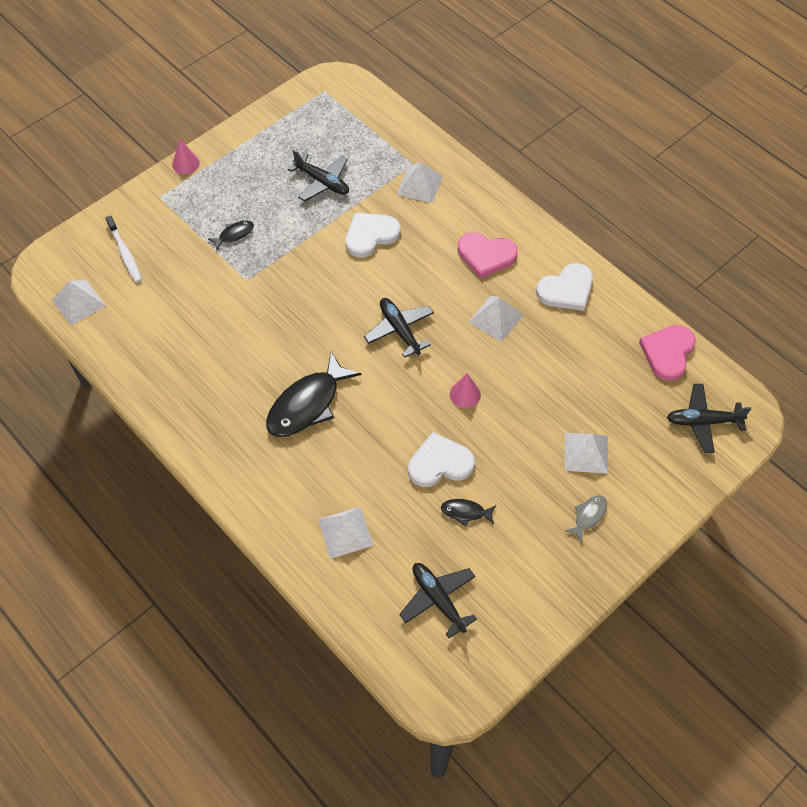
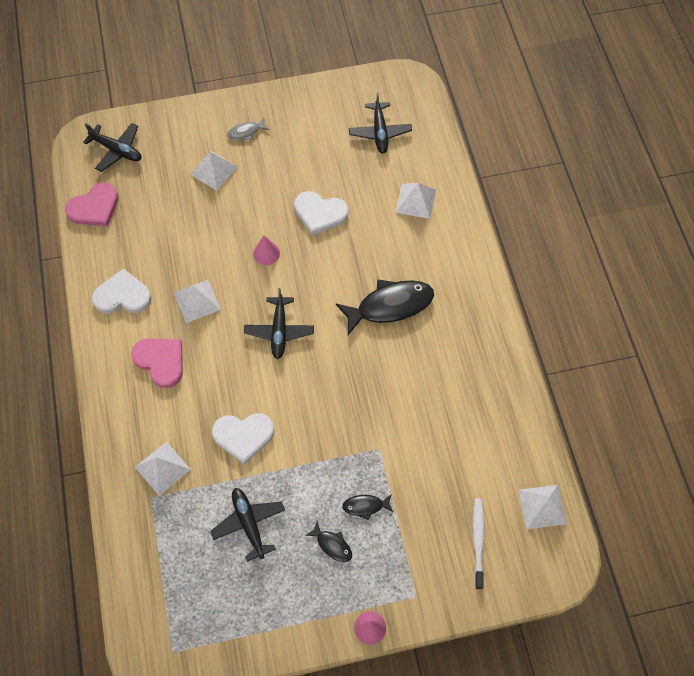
camera: 150 degrees left, 5 degrees up
black fish [441,499,496,526] -> black fish moved to [305,521,352,562]

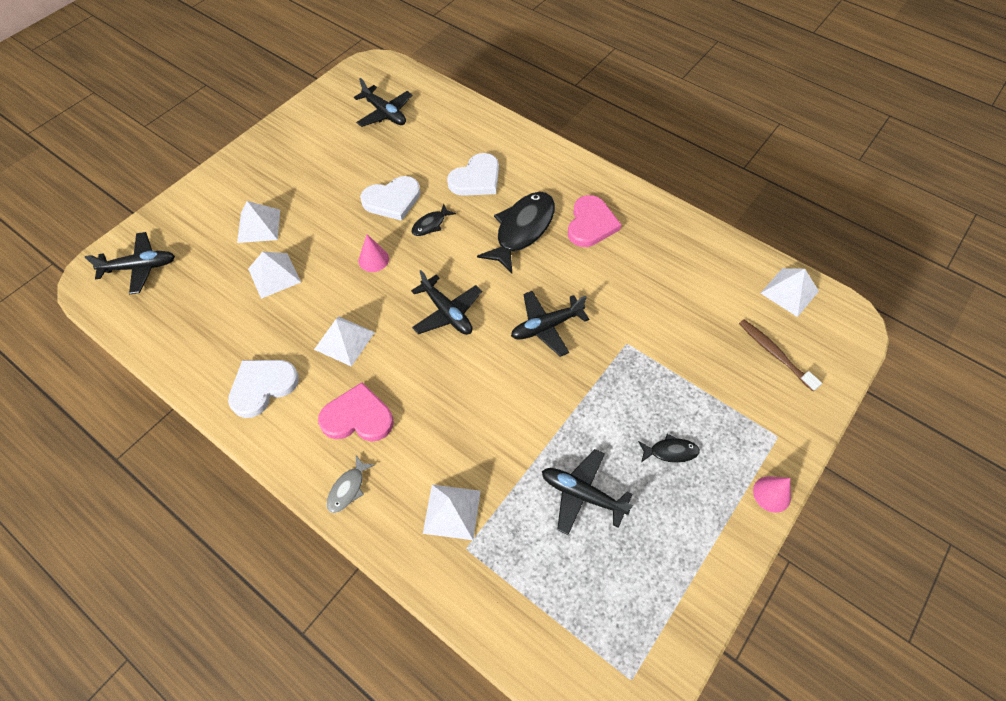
camera: 40 degrees left, 5 degrees down
pink heart [65,183,119,226] -> pink heart moved to [568,195,622,247]
white heart [212,413,274,465] -> white heart moved to [447,153,499,196]
grey fish [227,118,270,140] -> grey fish moved to [326,456,374,513]
black fish [342,495,393,520] -> black fish moved to [411,204,456,236]
white pyramid [396,183,436,219] -> white pyramid moved to [248,252,301,299]
white toothbrush [473,498,484,589] -> brown toothbrush [739,319,822,391]
none -> black plane [511,291,589,357]

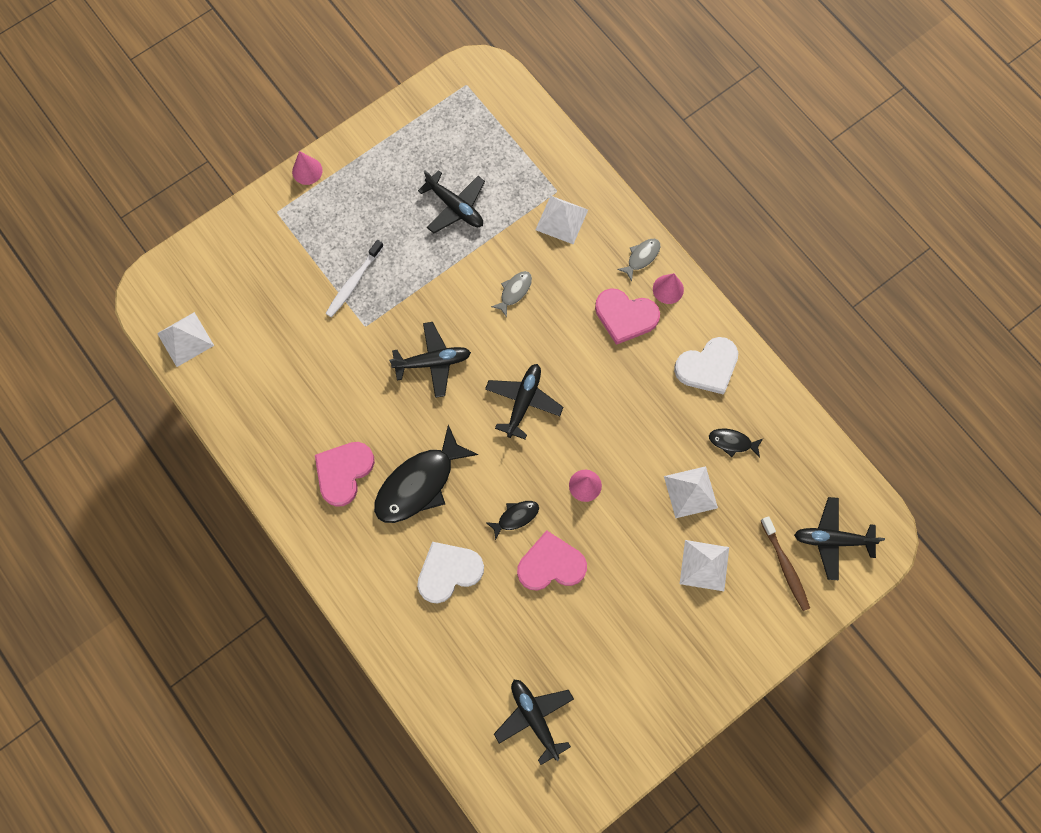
camera: 165 degrees left, 15 degrees up
white pyramid [314,316,375,367] -> none
white heart [360,176,420,221] -> pink heart [517,530,587,591]
black plane [411,270,482,335] -> black plane turned 45 degrees clockwise [485,364,563,439]
black fish [638,434,700,463] -> black fish moved to [709,429,763,458]
brown toothbrush [739,319,822,391] -> brown toothbrush moved to [761,516,810,611]
none -> white toothbrush [325,240,384,317]
none -> grey fish [491,271,532,317]
none -> pink cone [653,273,684,304]

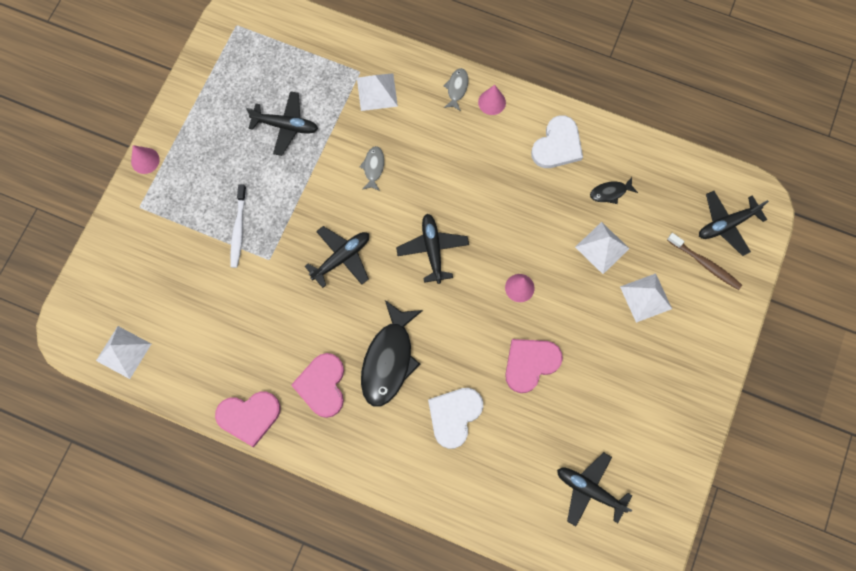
camera: 30 degrees left, 0 degrees up
black fish [485,501,539,540] -> none
pink heart [595,288,660,345] -> pink heart moved to [215,391,281,447]

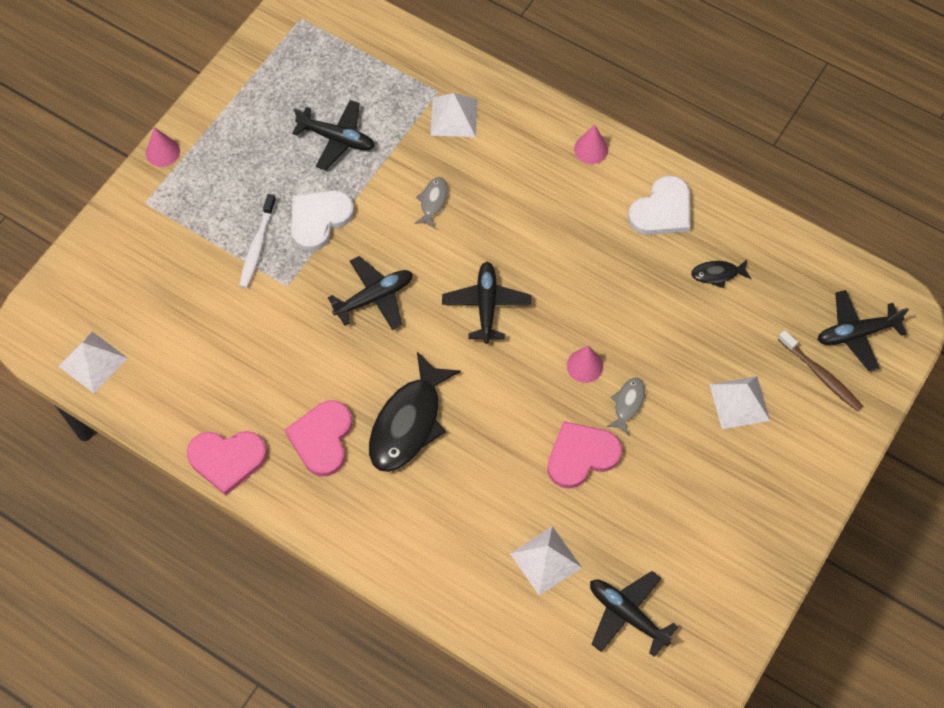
camera: 10 degrees right, 10 degrees down
white heart [428,388,483,449] -> white heart moved to [291,190,354,251]
grey fish [444,68,468,111] -> grey fish moved to [606,378,645,435]
white pyramid [575,222,630,274] -> white pyramid moved to [510,526,582,596]

